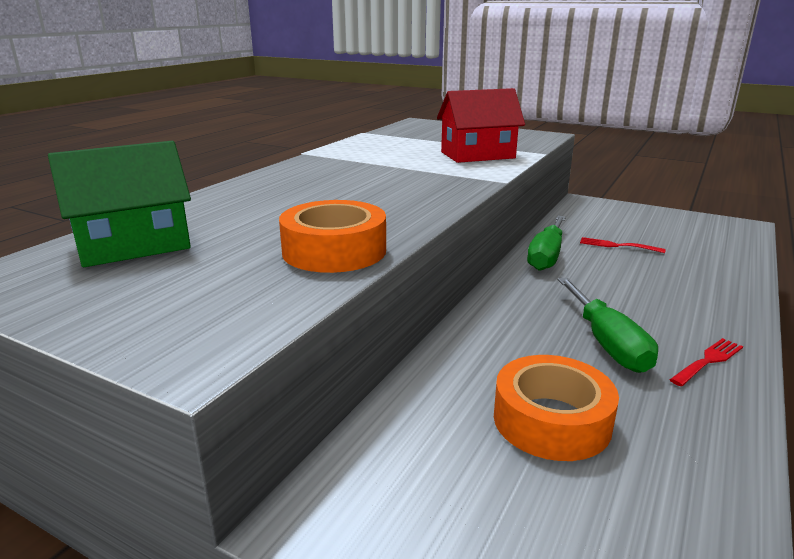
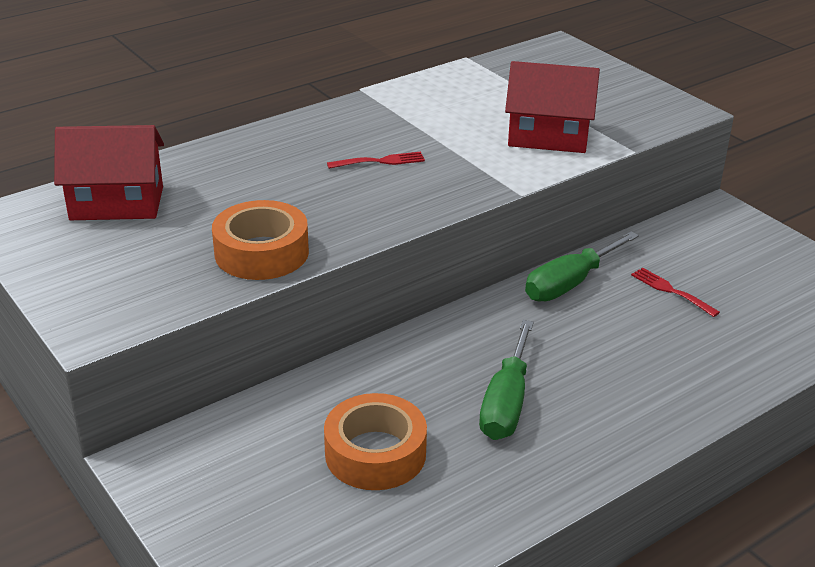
camera: 25 degrees right, 10 degrees up
green house [48,141,191,267] -> red house [54,125,164,220]
red fork [670,338,743,386] -> red fork moved to [327,152,425,169]

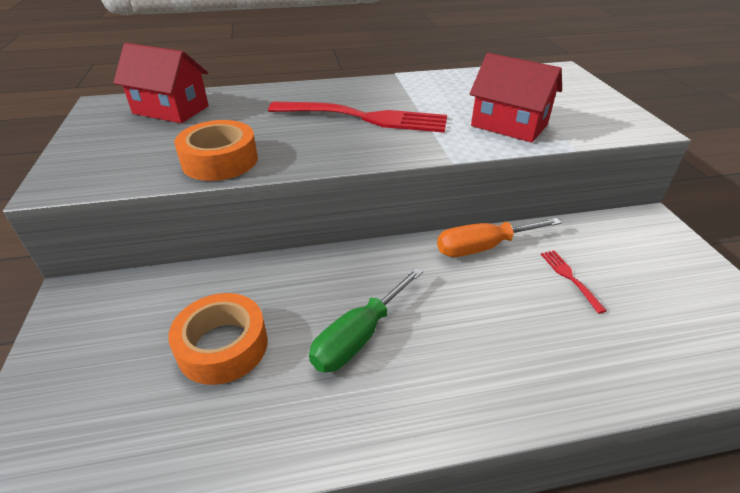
camera: 25 degrees right, 5 degrees up
red fork [327,152,425,169] -> red fork [268,102,447,133], size x2.38
green screwdriver [525,231,639,302] -> orange screwdriver [437,218,562,257]

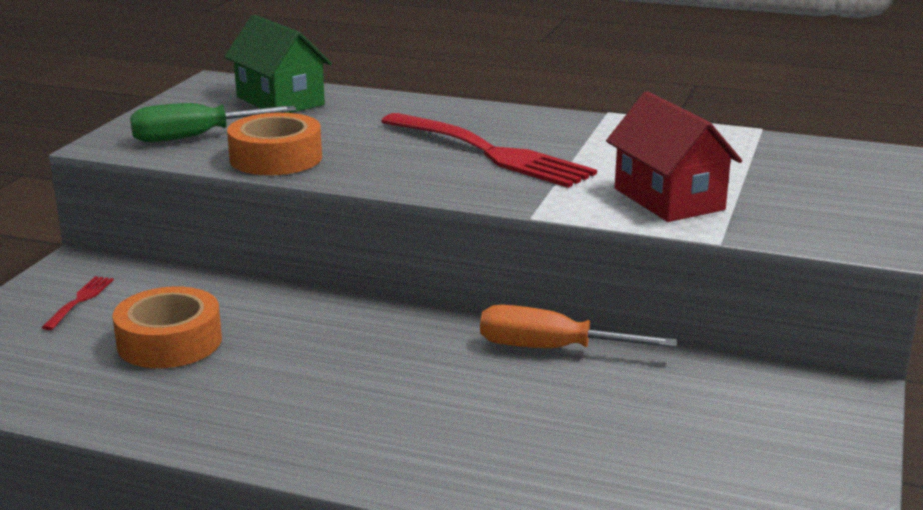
camera: 30 degrees right, 15 degrees down
red house [113,43,209,123] -> green house [224,15,332,113]
green screwdriver [309,267,423,373] -> green screwdriver moved to [130,103,296,142]
red fork [541,250,607,314] -> red fork moved to [41,276,114,330]

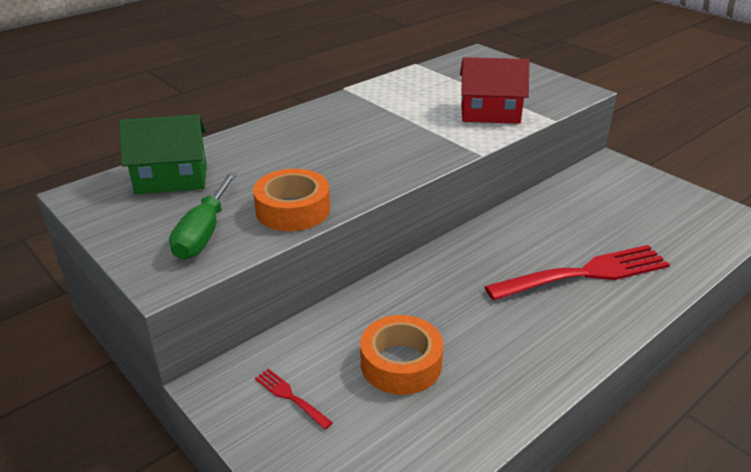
camera: 60 degrees left, 10 degrees up
red fork [381,113,597,188] -> red fork moved to [484,245,670,301]
orange screwdriver [480,305,677,348] -> none

